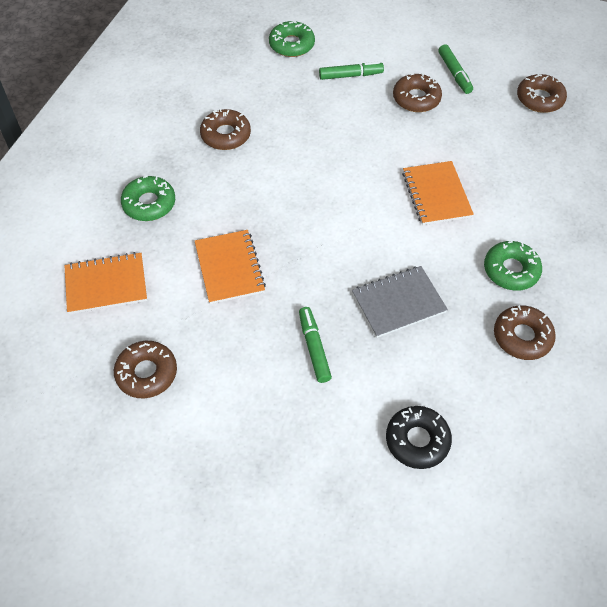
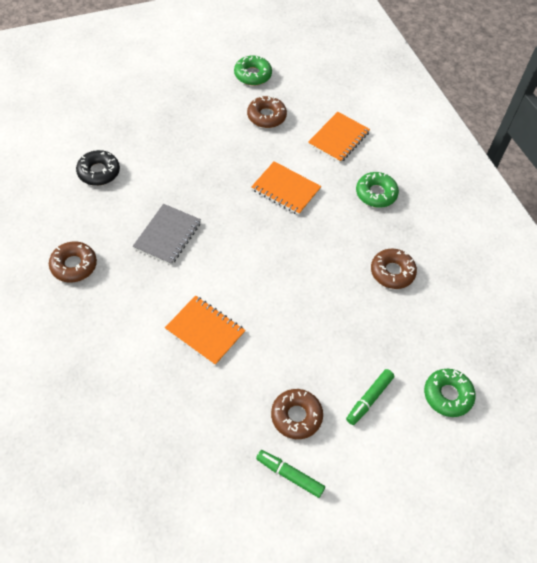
camera: 135 degrees right, 0 degrees up
green marker [299,307,332,383] -> none
green donut [484,241,542,291] -> green donut moved to [234,56,272,85]
brown donut [517,74,567,113] -> none

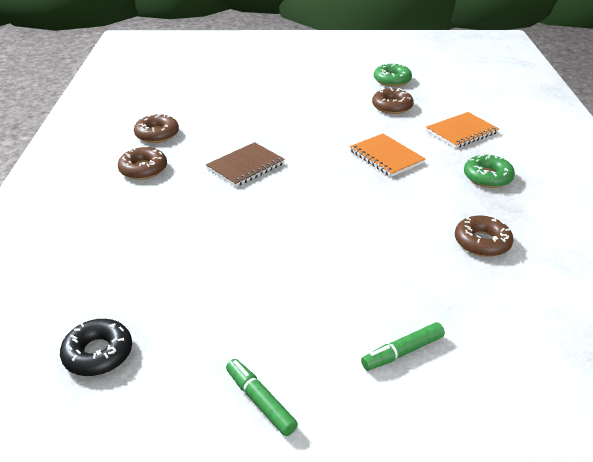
camera: 25 degrees right, 20 degrees down
black donut [76,150,120,186] -> black donut moved to [60,319,132,376]
grey notebook [133,204,201,265] -> brown notebook [206,142,285,187]
orange notebook [165,296,246,366] -> none
brown donut [271,389,323,439] -> brown donut moved to [134,114,179,143]
green donut [424,369,476,417] -> none

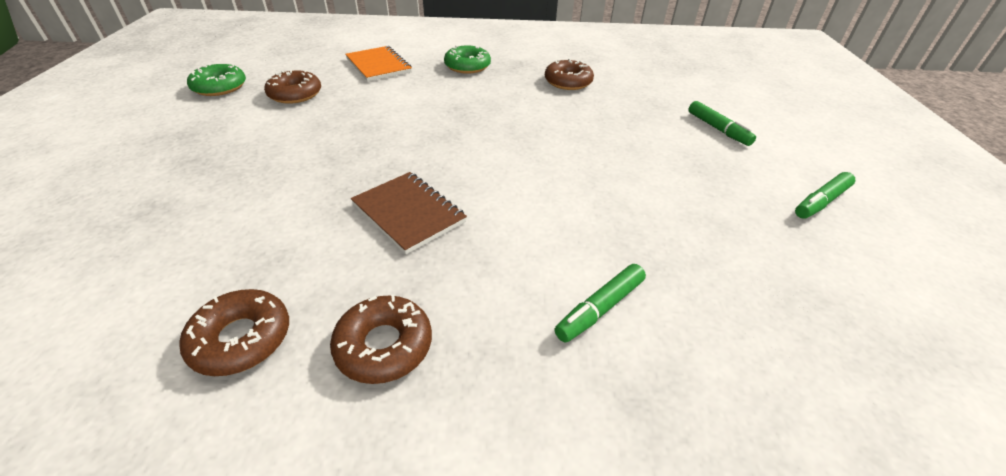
camera: 90 degrees left, 5 degrees up
black donut [60,319,132,376] -> none
orange notebook [349,134,426,177] -> none
none -> green marker [555,264,646,343]

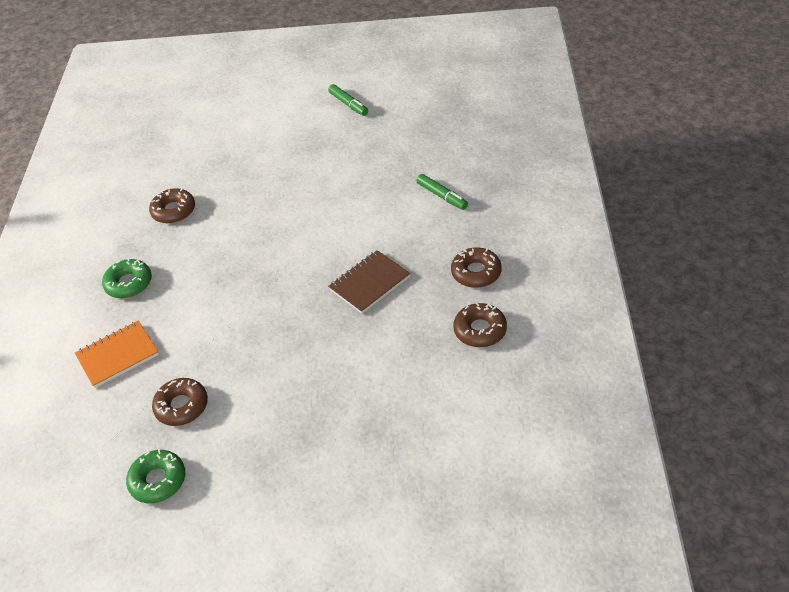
camera: 85 degrees left, 5 degrees up
green marker [688,101,756,146] -> none

